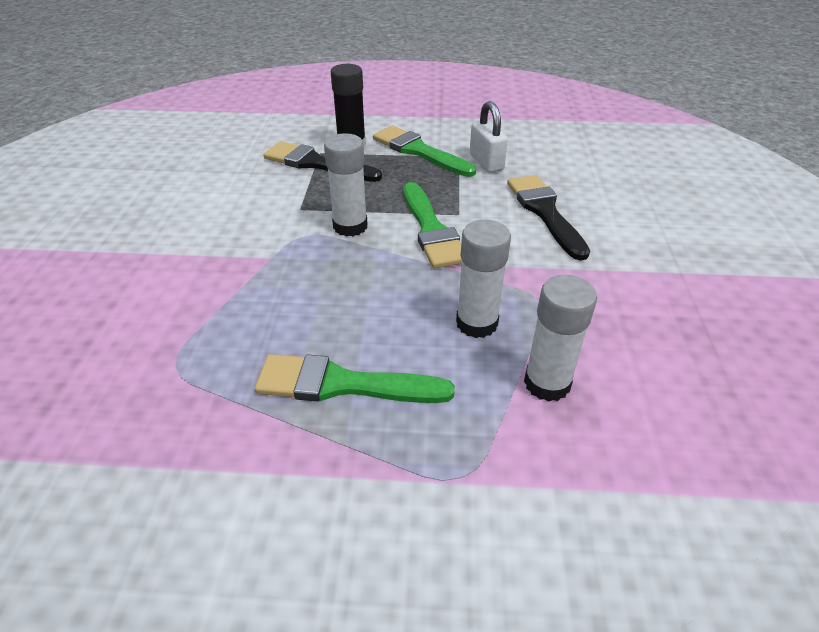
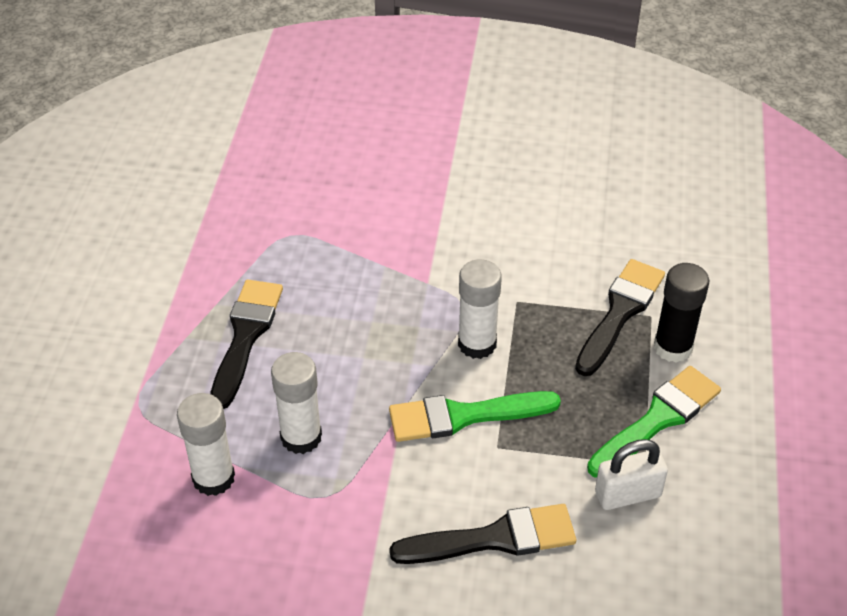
camera: 95 degrees right, 5 degrees up
green brush [255,354,455,403] -> black brush [210,280,283,409]

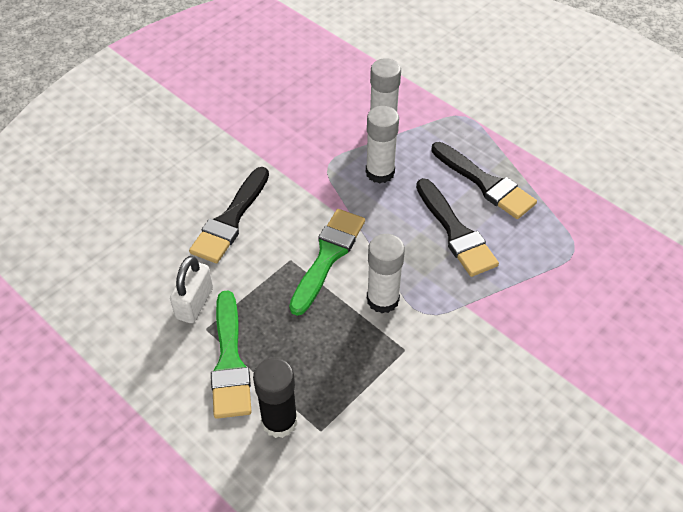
camera: 125 degrees right, 5 degrees up
black brush [575,259,665,376] -> black brush moved to [416,178,499,277]

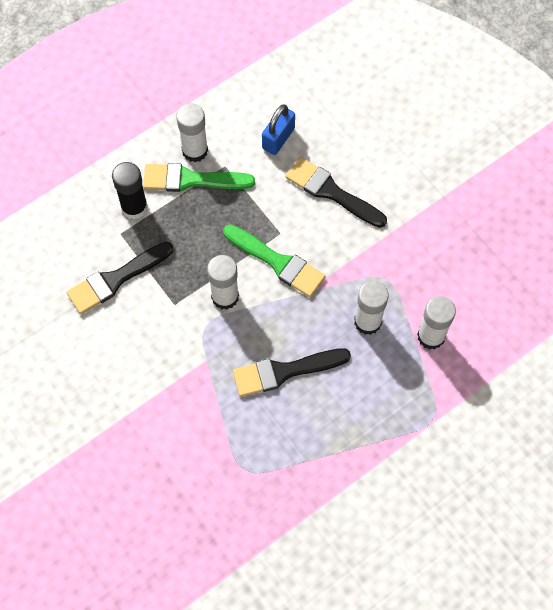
camera: 100 degrees right, 15 degrees up
white padlock [170,256,213,323] -> none
black brush [431,142,537,219] -> black brush moved to [66,242,173,314]
none -> white glue stick [176,103,208,162]
none -> blue padlock [262,104,295,155]

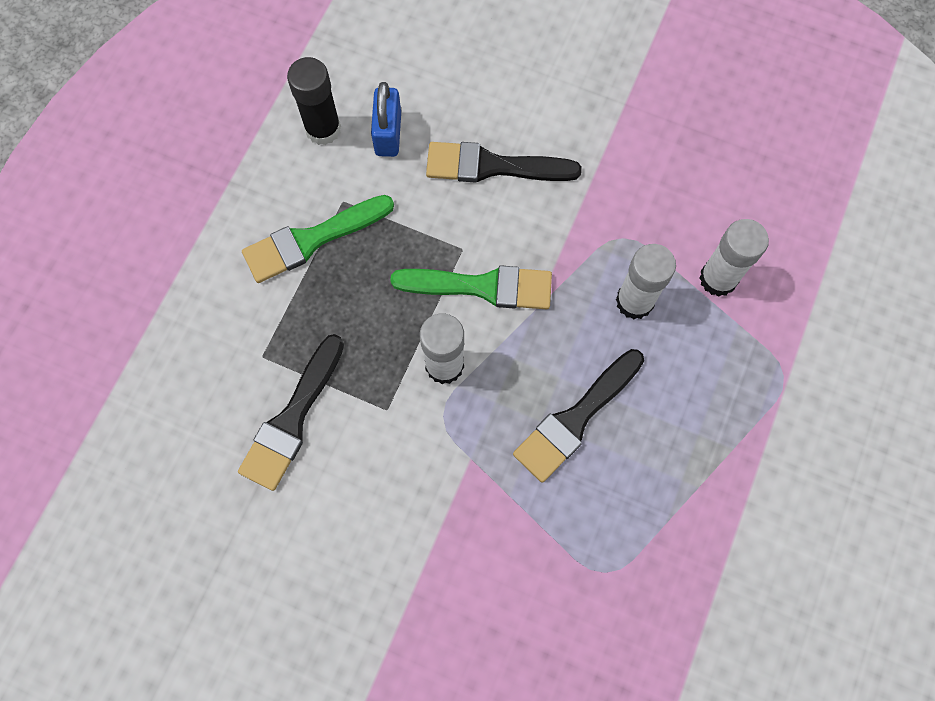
camera: 30 degrees left, 5 degrees up
black glue stick [112,162,148,220] -> black glue stick moved to [287,57,341,145]
white glue stick [176,103,208,162] -> none

